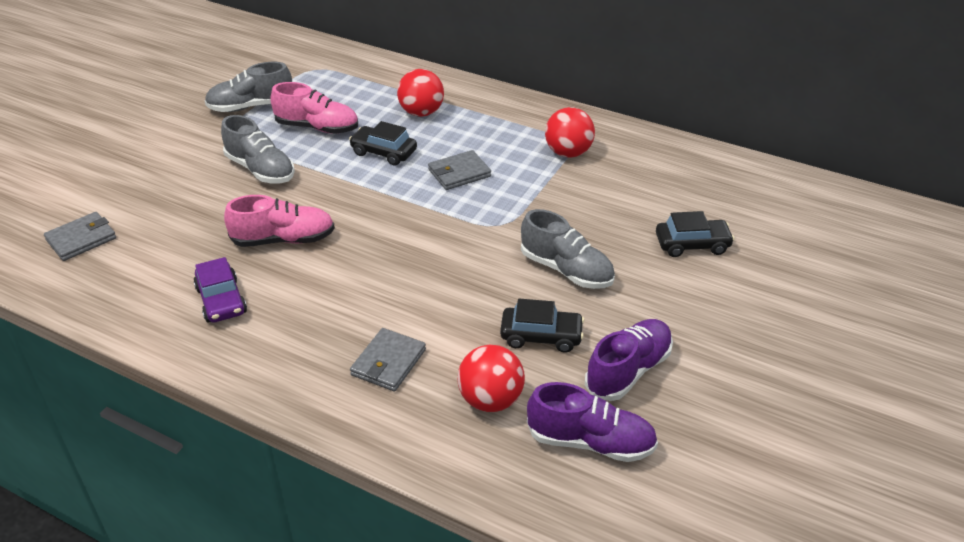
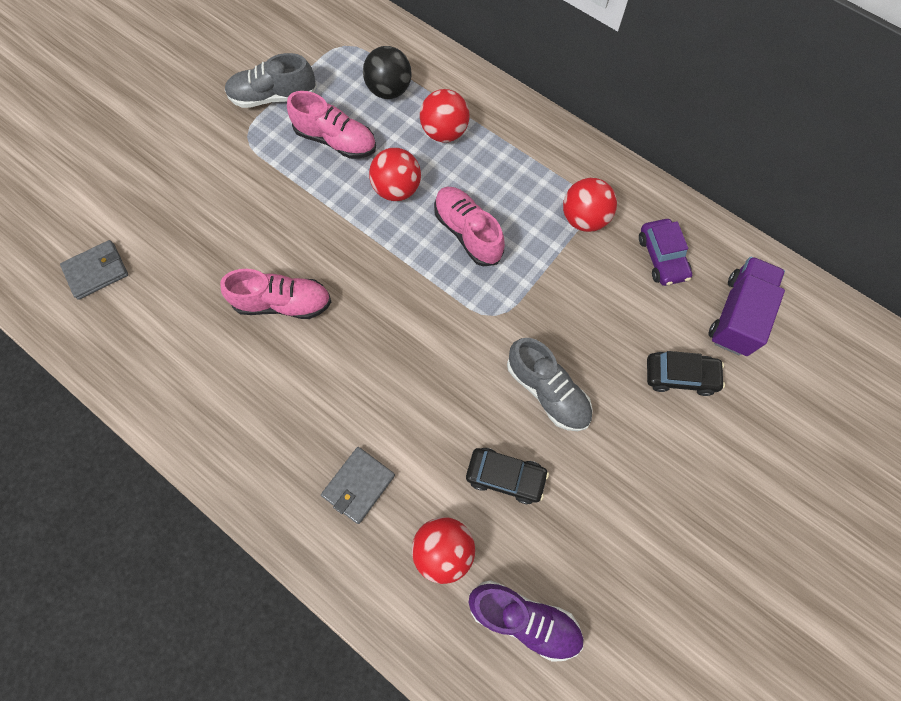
camera: 10 degrees right, 30 degrees up
purple car [194,257,247,323] -> purple car moved to [639,219,692,286]
grey shoe [221,115,295,183] -> none
black car [349,121,417,166] -> red ball [369,148,421,201]
grey wallet [428,150,491,190] -> pink shoe [434,187,505,267]
purple shoe [585,319,673,401] -> none
none -> black ball [363,46,412,99]
none -> purple truck [708,257,785,356]

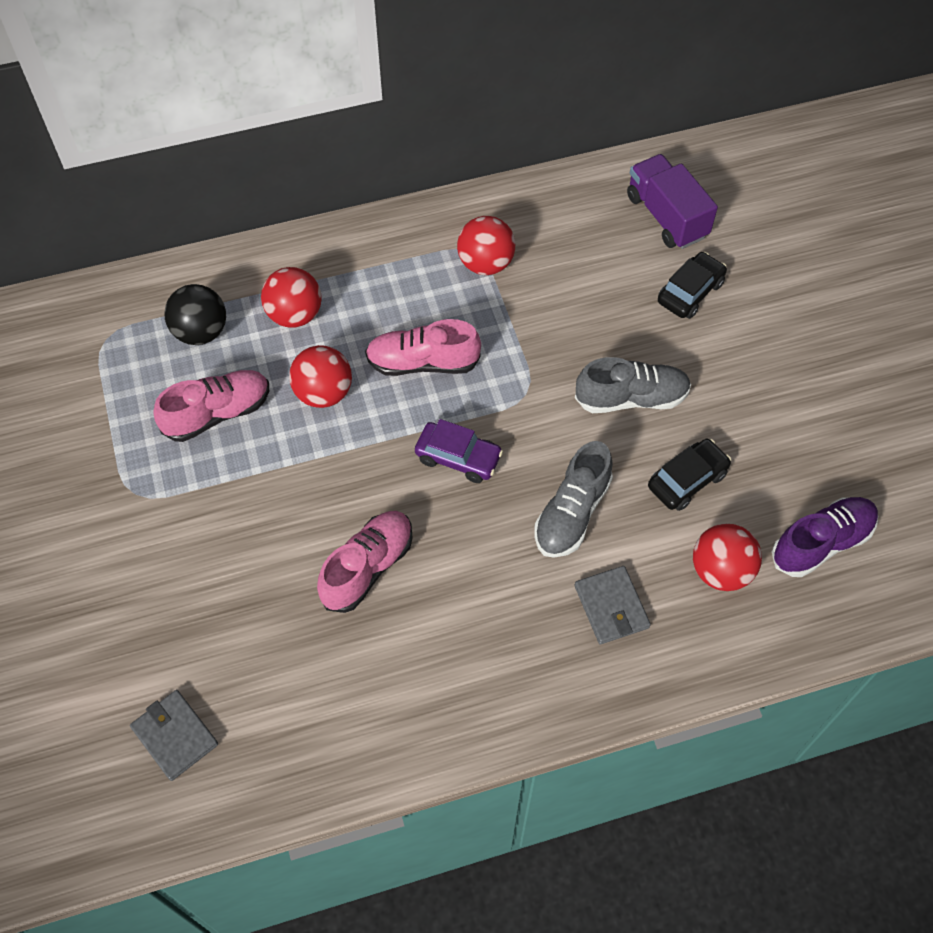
camera: 55 degrees left, 10 degrees down
grey wallet [60,240,128,300] -> grey wallet turned 45 degrees counterclockwise [130,690,218,781]
grey shoe [225,53,317,108] -> grey shoe moved to [534,441,613,558]
purple car [639,219,692,286] -> purple car moved to [415,419,503,483]

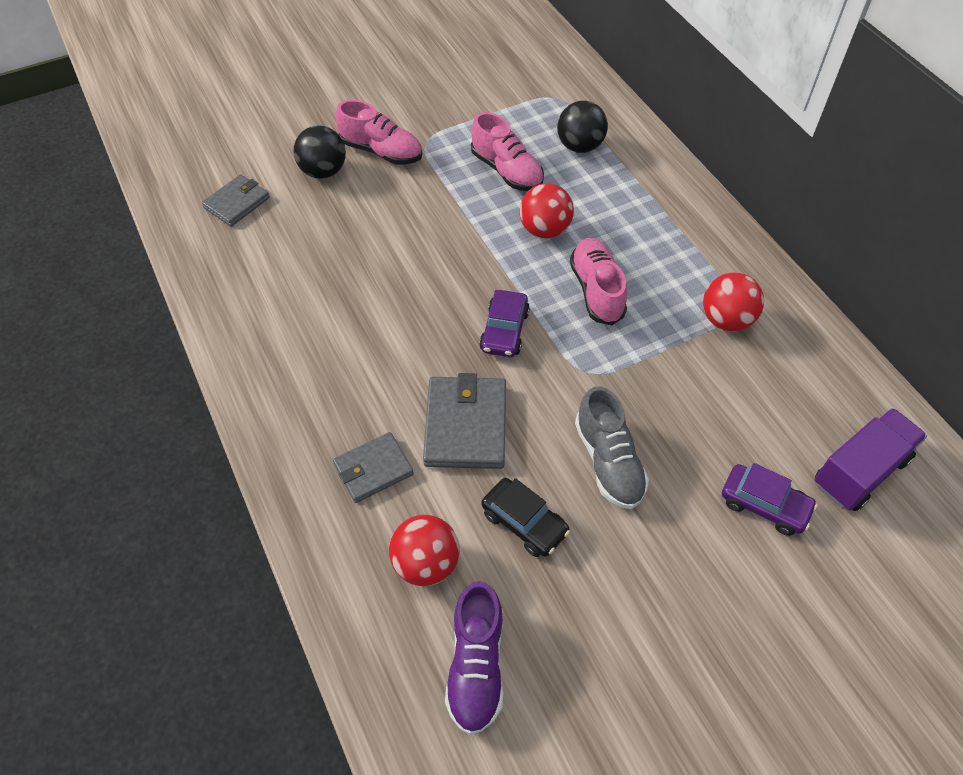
camera: 80 degrees right, 5 degrees down
red ball [261,267,322,328] -> none
pink shoe [317,511,413,613] -> pink shoe moved to [335,100,422,164]
grey shoe [534,441,613,558] -> grey wallet [423,373,506,469]
black car [658,252,727,319] -> purple car [722,463,817,536]
purple shoe [772,497,878,577] -> purple shoe turned 45 degrees clockwise [445,581,503,735]
none -> black ball [294,125,346,179]

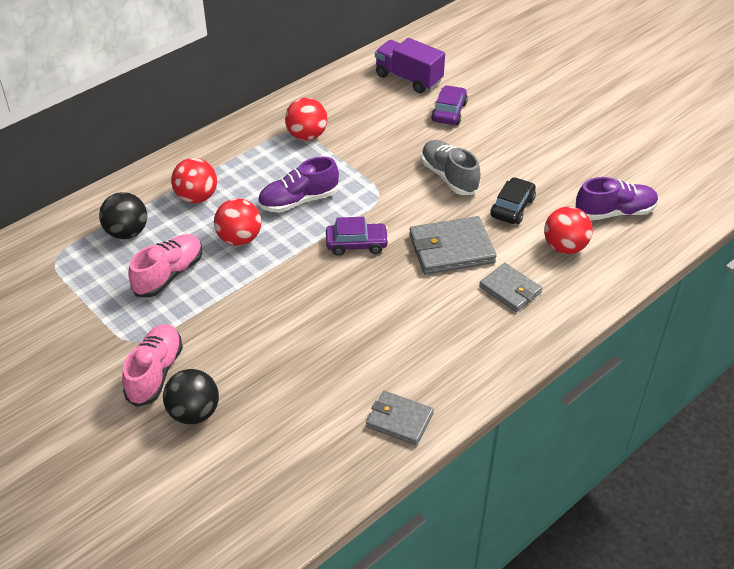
camera: 105 degrees left, 10 degrees down
grey wallet [202,174,270,227] -> grey wallet moved to [366,391,434,445]
pink shoe [570,238,627,325] -> purple shoe [258,156,339,213]
grey shoe [575,386,649,509] -> grey shoe turned 90 degrees counterclockwise [421,140,481,195]
none -> red ball [171,158,217,203]

